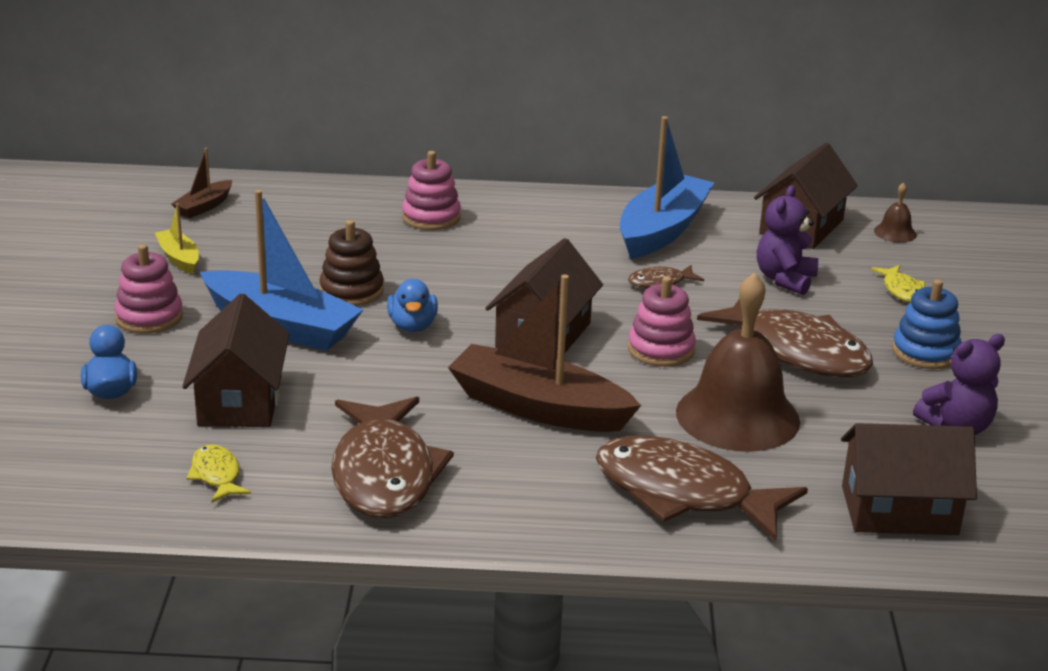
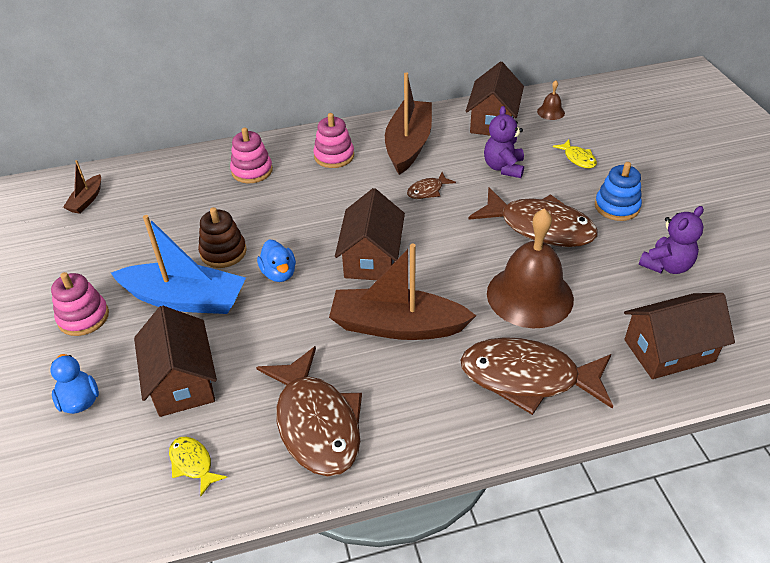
camera: 15 degrees left, 15 degrees up
yellow boat [155,203,199,274] -> none
blue boat [620,116,715,259] -> brown boat [385,72,432,175]
pink stacking toy [628,276,696,367] -> pink stacking toy moved to [313,113,354,168]

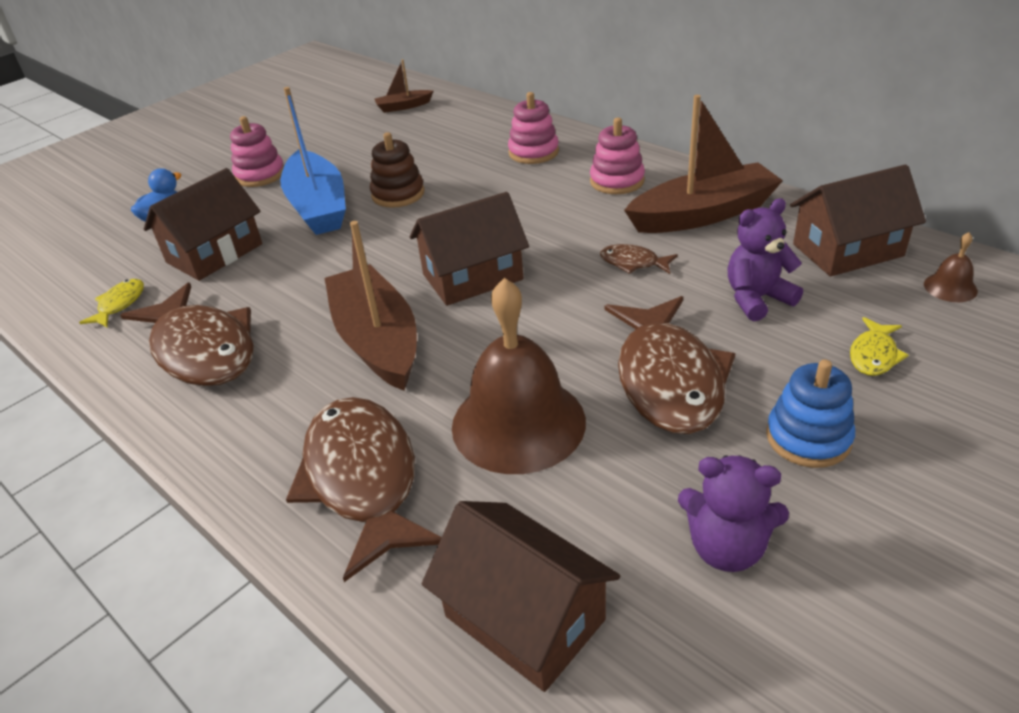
camera: 60 degrees right, 5 degrees down
brown fish [256,346,362,476] -> brown fish turned 75 degrees counterclockwise [120,283,254,386]
blue duck [257,240,296,282] -> none

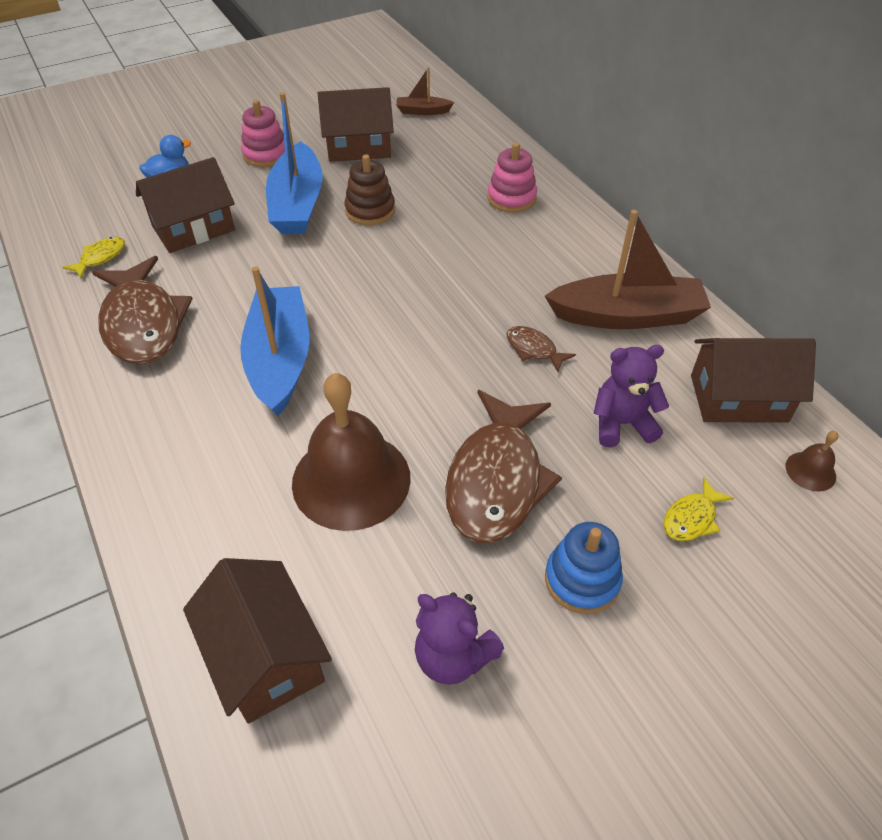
camera: 15 degrees right, 10 degrees up
brown fish [286,397,442,582] -> none
brown boat [325,221,417,391] -> blue boat [240,266,310,416]
brown house [410,192,529,306] -> brown house moved to [318,87,394,162]
pink stacking toy [590,118,645,194] -> none

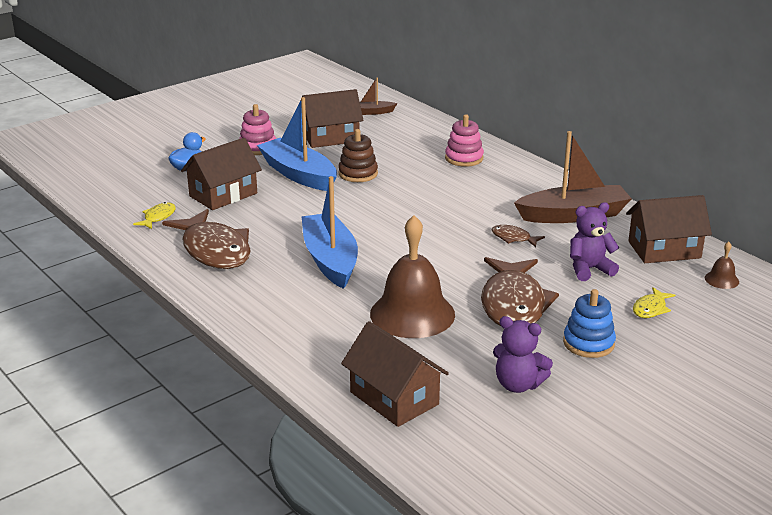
camera: 10 degrees left, 20 degrees down
blue boat [266,92,323,234] -> blue boat turned 150 degrees clockwise [257,97,337,191]

